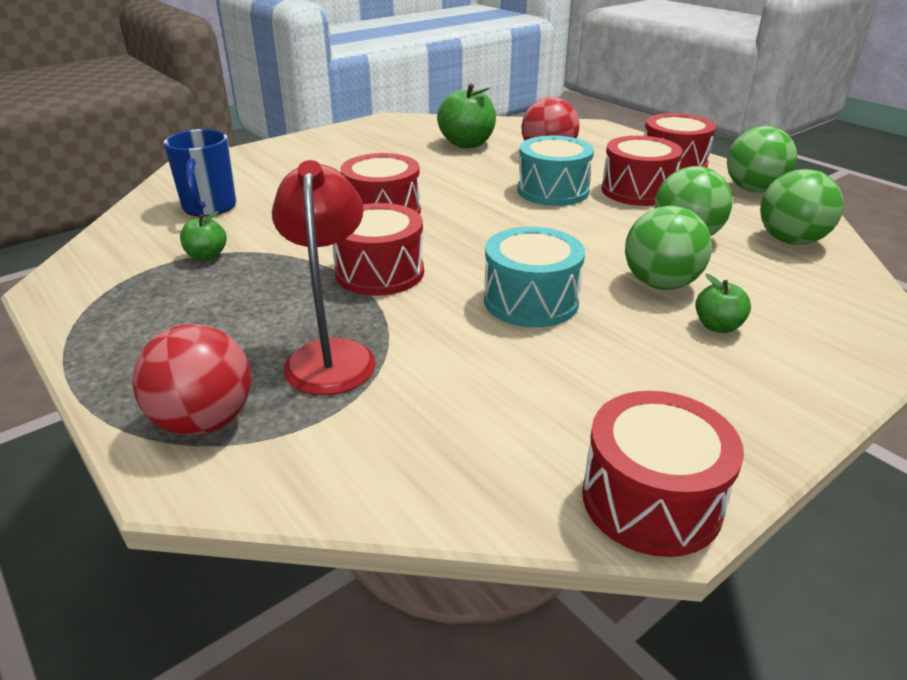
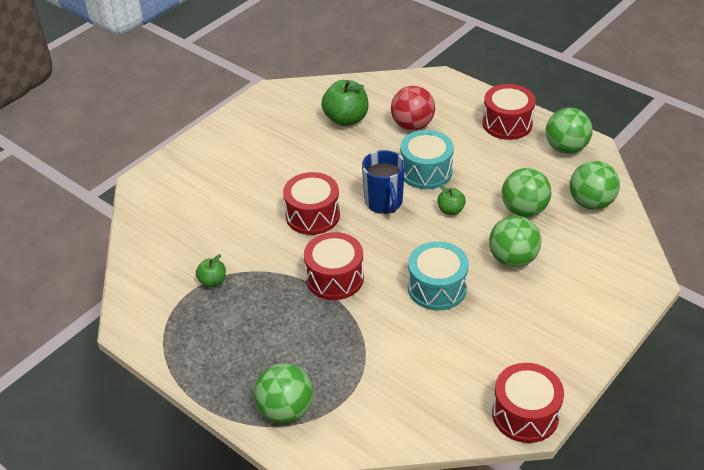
camera: 10 degrees left, 10 degrees up
red ball [132,324,251,435] -> green ball [254,363,314,423]
blue mug [163,129,236,217] -> blue mug moved to [362,150,405,214]
red lamp [272,160,376,395] -> none
red drum [601,136,683,206] -> none
green apple [695,274,751,333] -> green apple moved to [437,186,466,215]

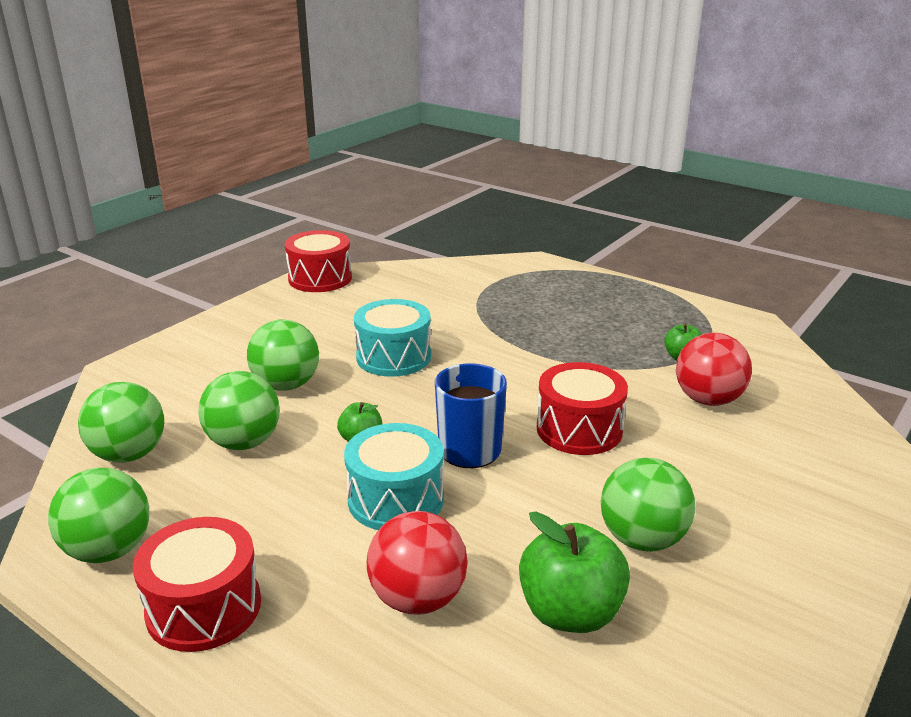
camera: 175 degrees right, 15 degrees down
green ball [254,363,314,423] -> green ball moved to [601,458,695,552]
red drum [304,232,364,300] -> none
none -> red ball [676,333,752,406]

